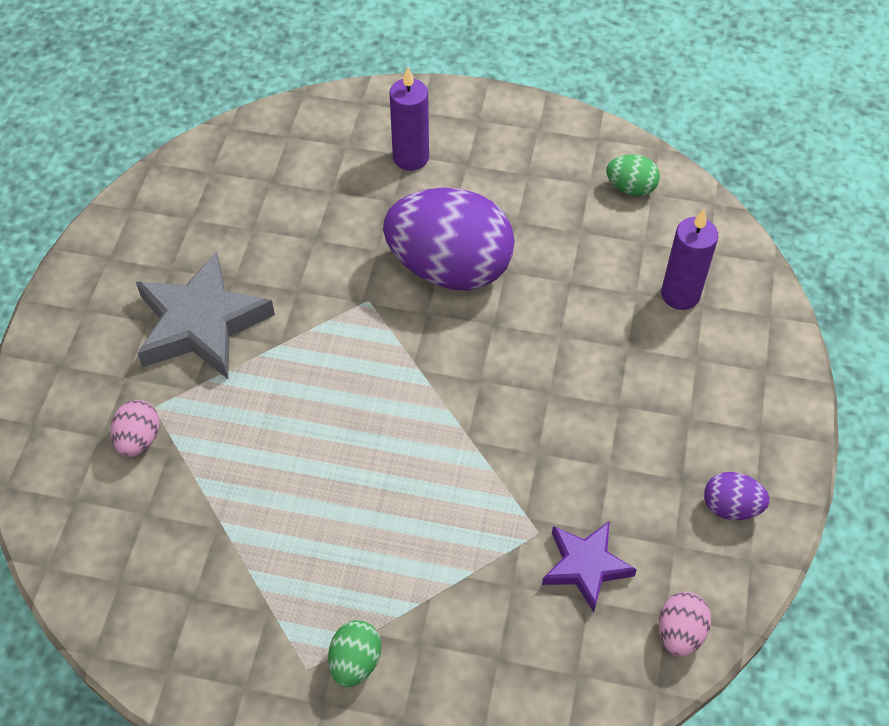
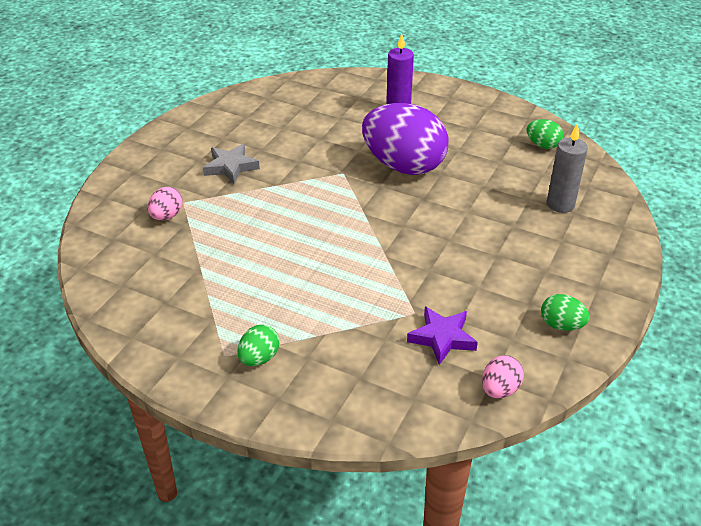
camera: 15 degrees right, 15 degrees down
grey star [136,251,275,379] -> grey star [203,144,260,184], size x0.59
purple candle [661,209,718,310] -> grey candle [547,123,588,213]
purple egg [704,472,770,520] -> green egg [541,294,590,331]

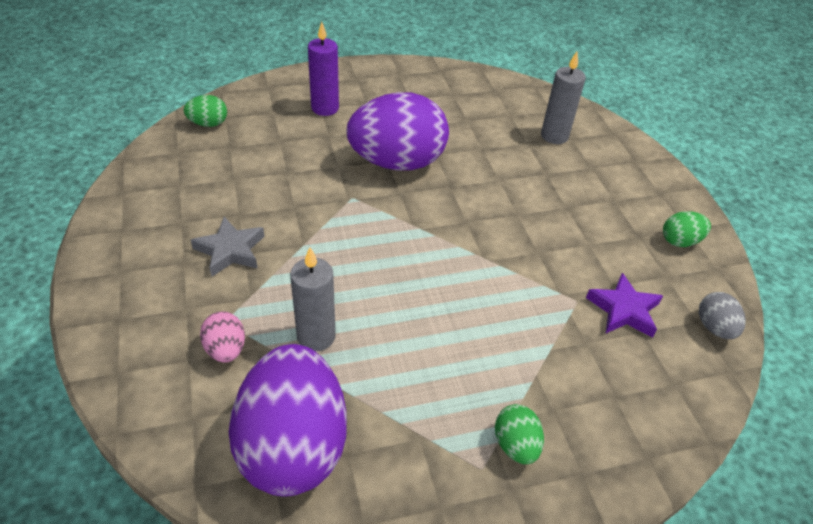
camera: 45 degrees left, 5 degrees up
pink egg [482,355,524,399] -> grey egg [699,292,746,339]
green egg [526,119,563,149] -> green egg moved to [183,95,227,127]
none -> purple egg [229,344,347,496]
none -> grey candle [290,247,336,351]

